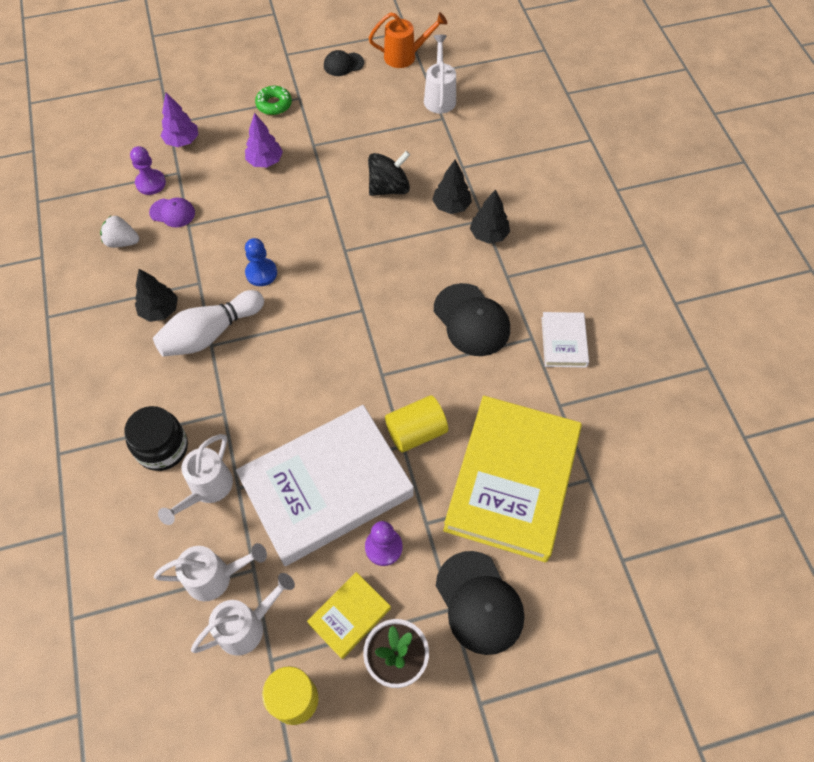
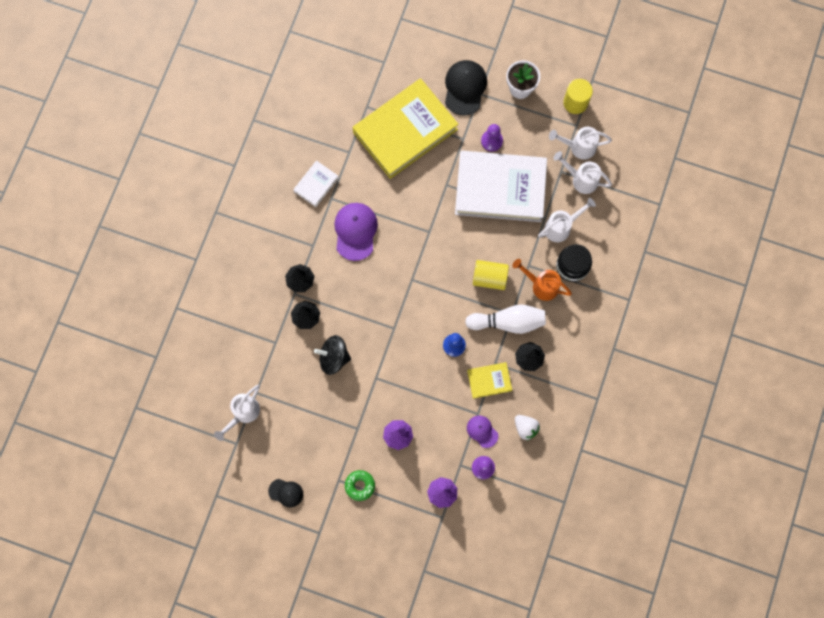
camera: 145 degrees left, 15 degrees up
yellow book [307,572,391,659] -> yellow book moved to [467,362,512,399]
orange watering can [369,12,448,68] -> orange watering can moved to [512,259,572,301]
yellow cylinder [385,395,448,453] -> yellow cylinder moved to [473,260,509,290]
black cap [434,283,510,356] -> purple cap [334,203,378,261]

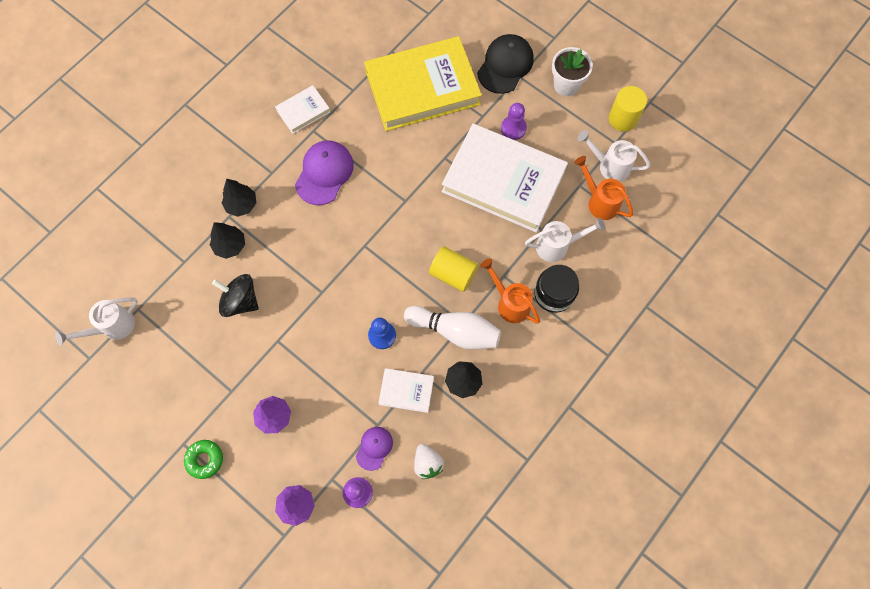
camera: 20 degrees right, 5 degrees down
black cap [268,479,303,507] -> none
yellow book [467,362,512,399] -> white book [378,368,434,413]
purple cap [467,416,498,448] -> purple cap turned 45 degrees clockwise [356,427,393,471]
white watering can [553,151,612,194] -> orange watering can [574,156,633,220]

